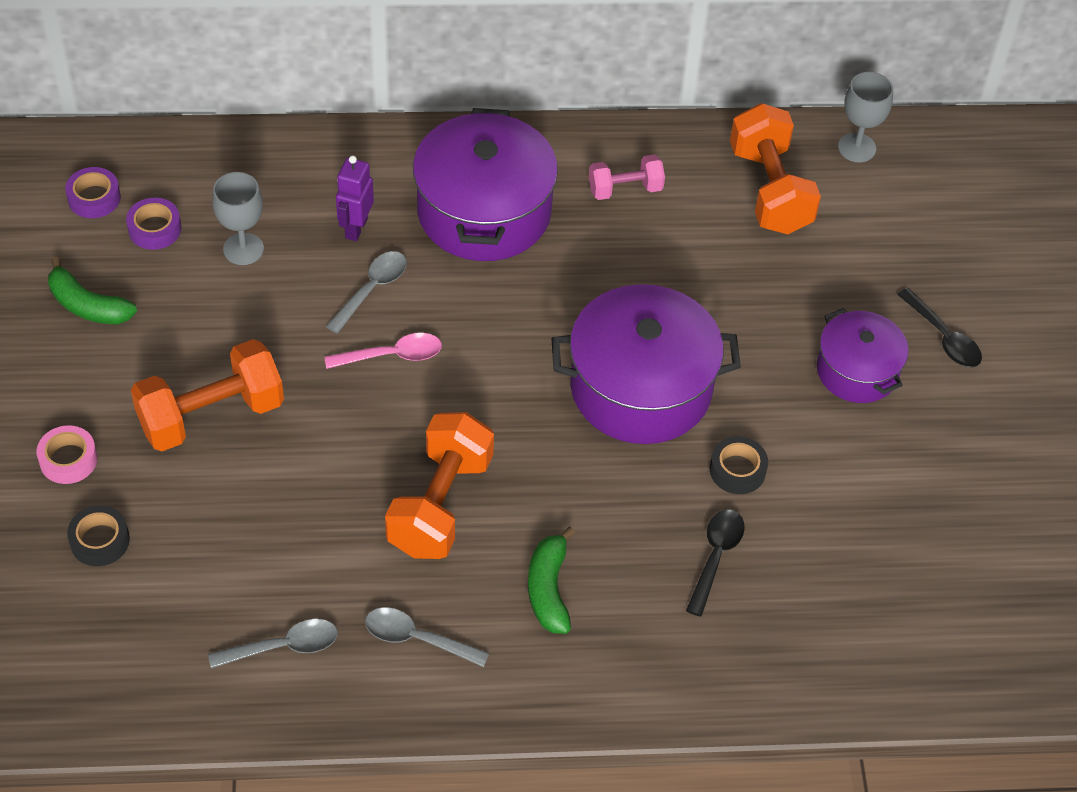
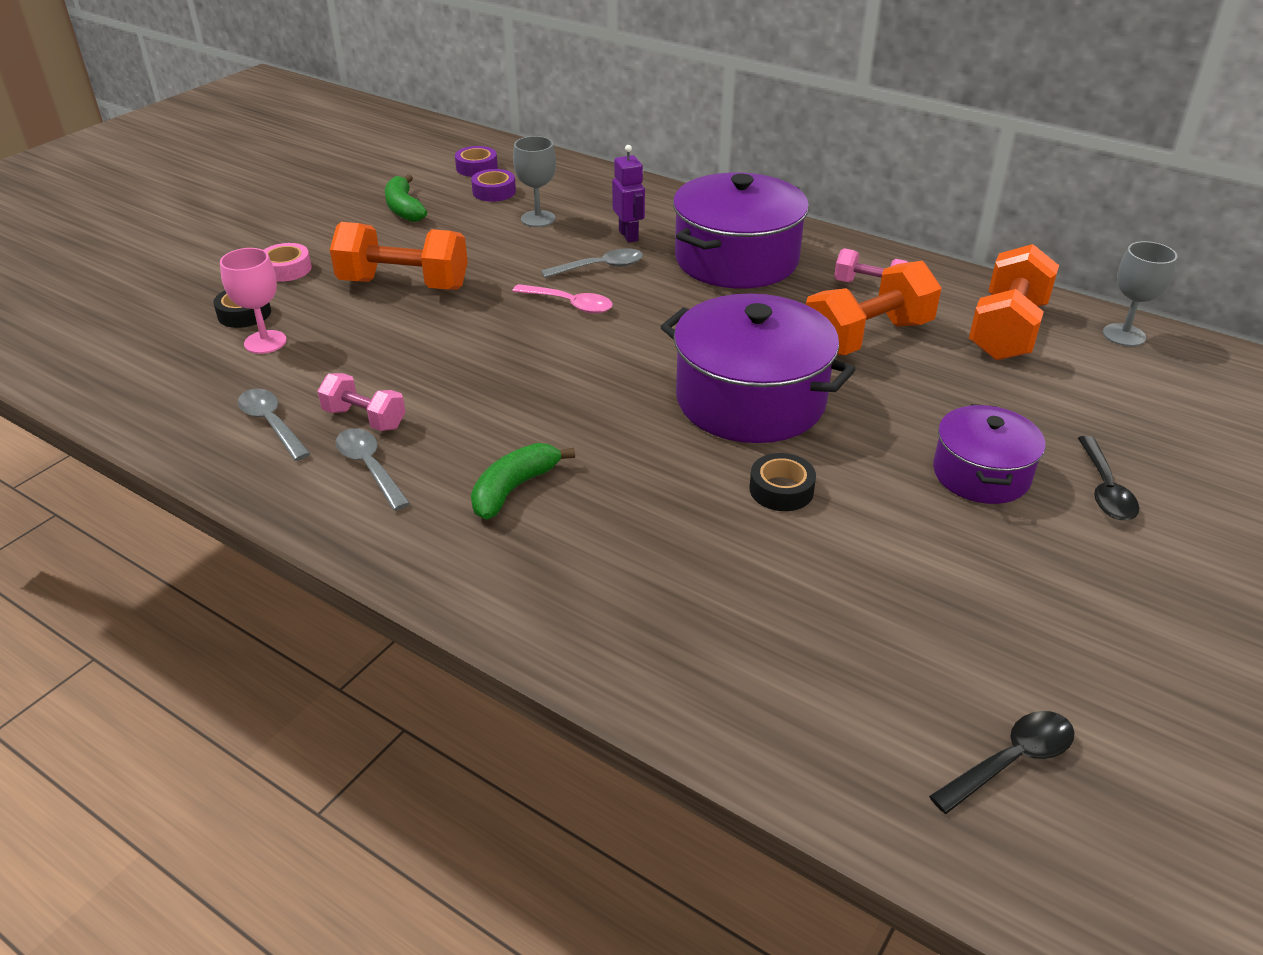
camera: 40 degrees right, 15 degrees down
grey spoon [208,619,338,668] -> grey spoon turned 150 degrees counterclockwise [238,389,311,461]
purple robot [336,156,374,241] -> purple robot turned 105 degrees clockwise [612,145,645,243]
orange dumbbell [385,412,494,559] -> orange dumbbell moved to [806,261,942,355]
black spoon [686,509,745,616] -> black spoon moved to [929,711,1075,814]
none -> pink goblet [220,248,287,354]
none -> pink dumbbell [318,373,406,431]

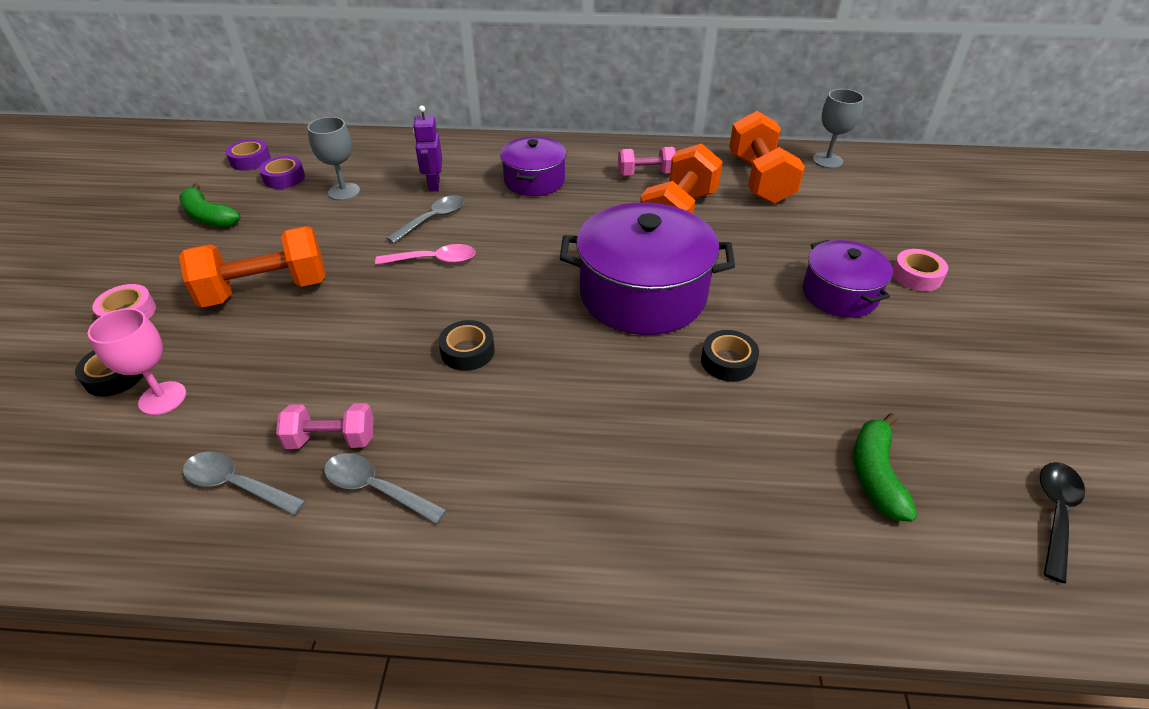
camera: 30 degrees left, 5 degrees up
green banana [471,443,575,520] -> green banana moved to [854,413,917,522]
purple robot [612,145,645,243] -> purple robot turned 135 degrees counterclockwise [413,105,442,192]
purple pot [673,172,809,288] -> purple pot [500,137,567,196], size x0.59
black spoon [1078,436,1139,520] -> pink tape [893,249,948,291]
none -> black tape [439,320,495,371]

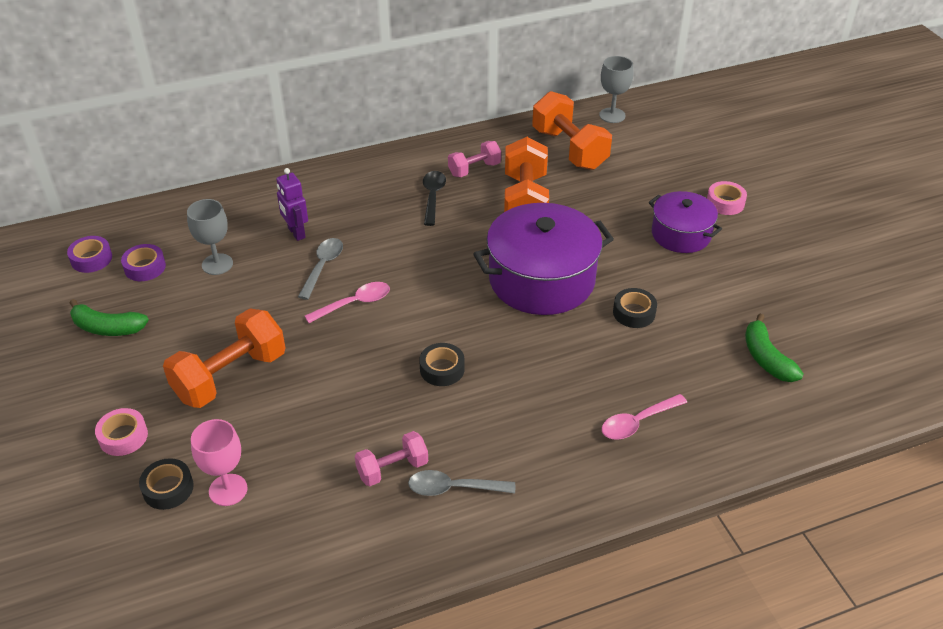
camera: 25 degrees left, 0 degrees up
grey spoon [183,452,306,515] -> none
purple pot [500,137,567,196] -> none
black spoon [1040,462,1085,583] -> black spoon moved to [423,171,446,226]
none -> pink spoon [602,394,687,440]

